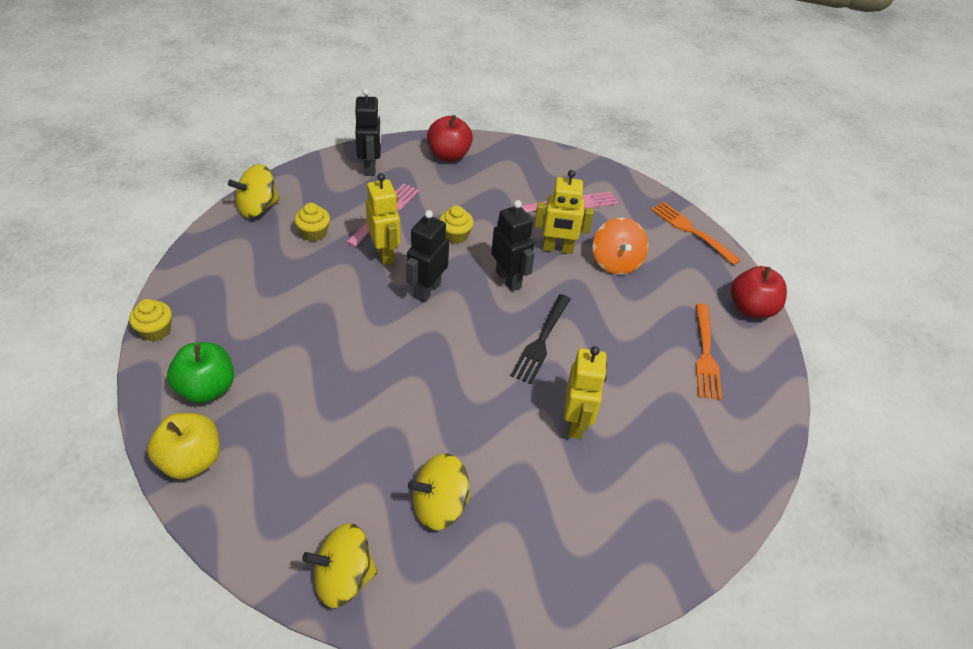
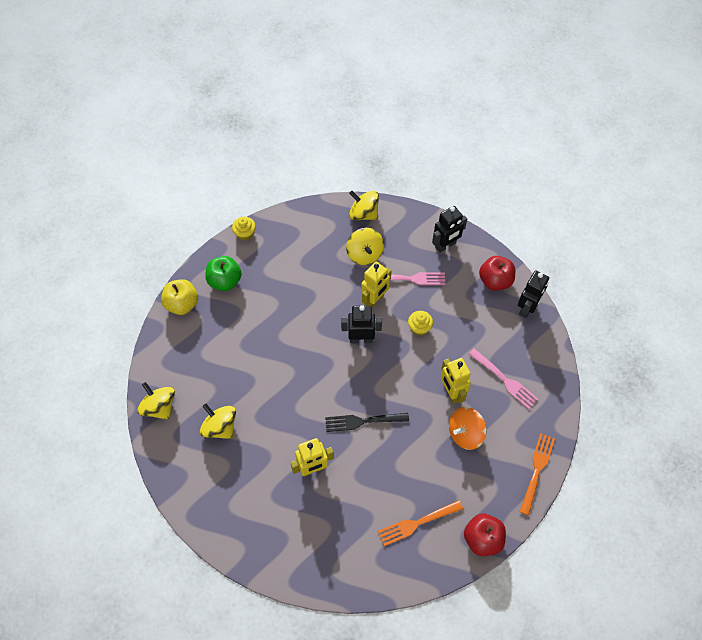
camera: 65 degrees right, 15 degrees up
yellow cupcake [294,203,330,241] -> yellow spinning top [346,228,384,265]
black robot [491,200,535,291] -> black robot moved to [518,270,549,318]

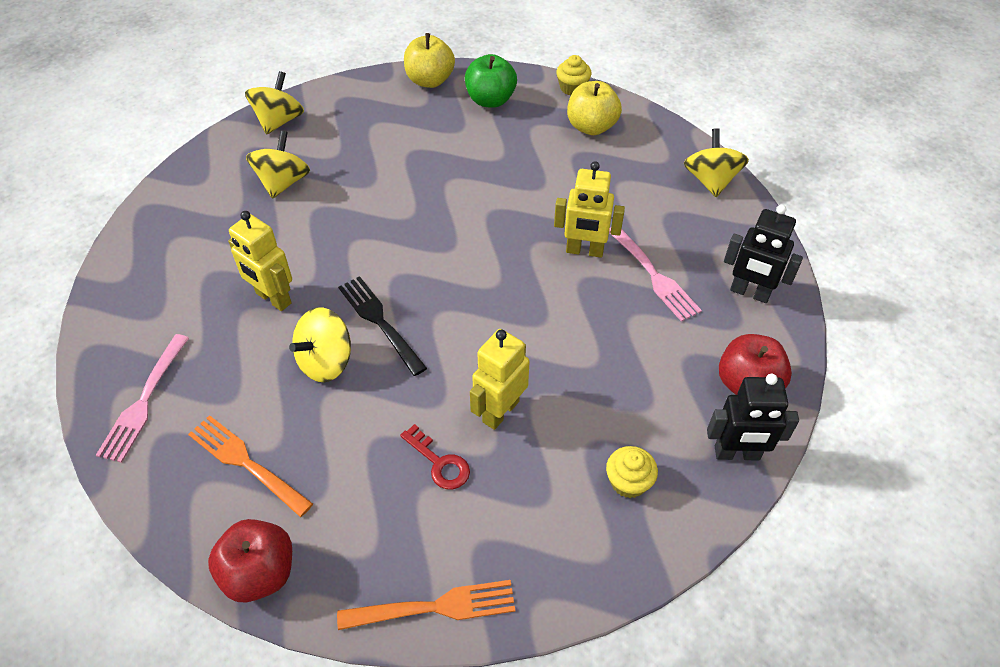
camera: 60 degrees right, 10 degrees down
black robot [341,305,382,343] -> none
yellow spinning top [346,228,384,265] -> yellow spinning top moved to [289,307,351,382]
yellow cupcake [408,311,433,336] -> yellow cupcake moved to [606,446,658,498]
orange spinning top [449,407,487,450] -> red key [400,424,470,489]
pink fork [469,348,538,409] -> pink fork moved to [96,334,189,463]
none -> yellow apple [567,81,622,135]

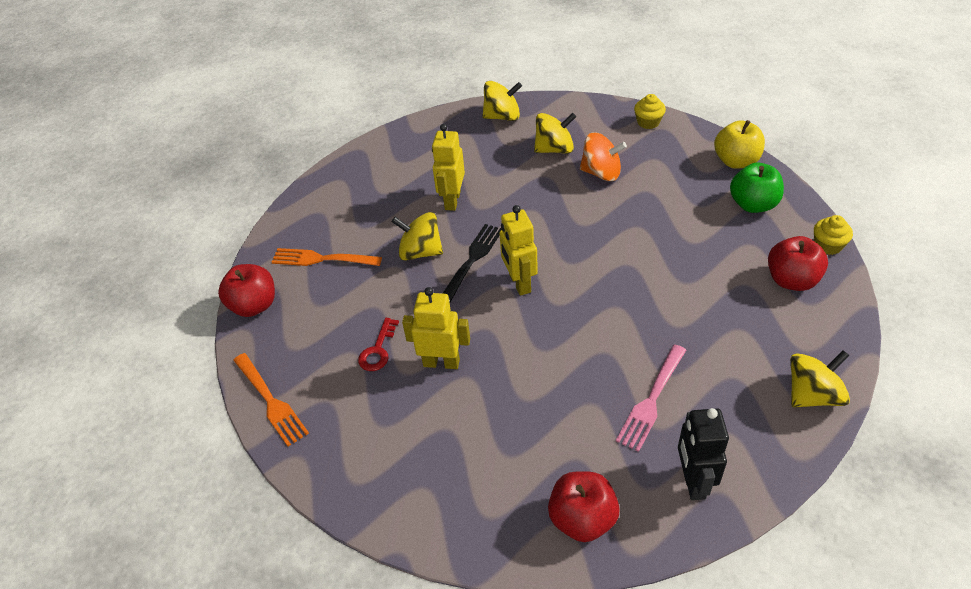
camera: 65 degrees right, 5 degrees down
pink fork [96,334,189,463] -> none
orange fork [188,415,313,517] -> orange fork turned 90 degrees counterclockwise [271,248,382,266]
yellow spinning top [245,71,304,135] -> yellow spinning top moved to [482,81,522,121]
yellow robot [554,161,625,258] -> yellow robot moved to [499,205,538,296]
yellow apple [567,81,622,135] -> red apple [768,236,828,291]
yellow cupcake [606,446,658,498] -> yellow cupcake moved to [634,94,666,129]
black robot [707,374,799,461] -> none
none -> orange spinning top [580,132,627,181]

